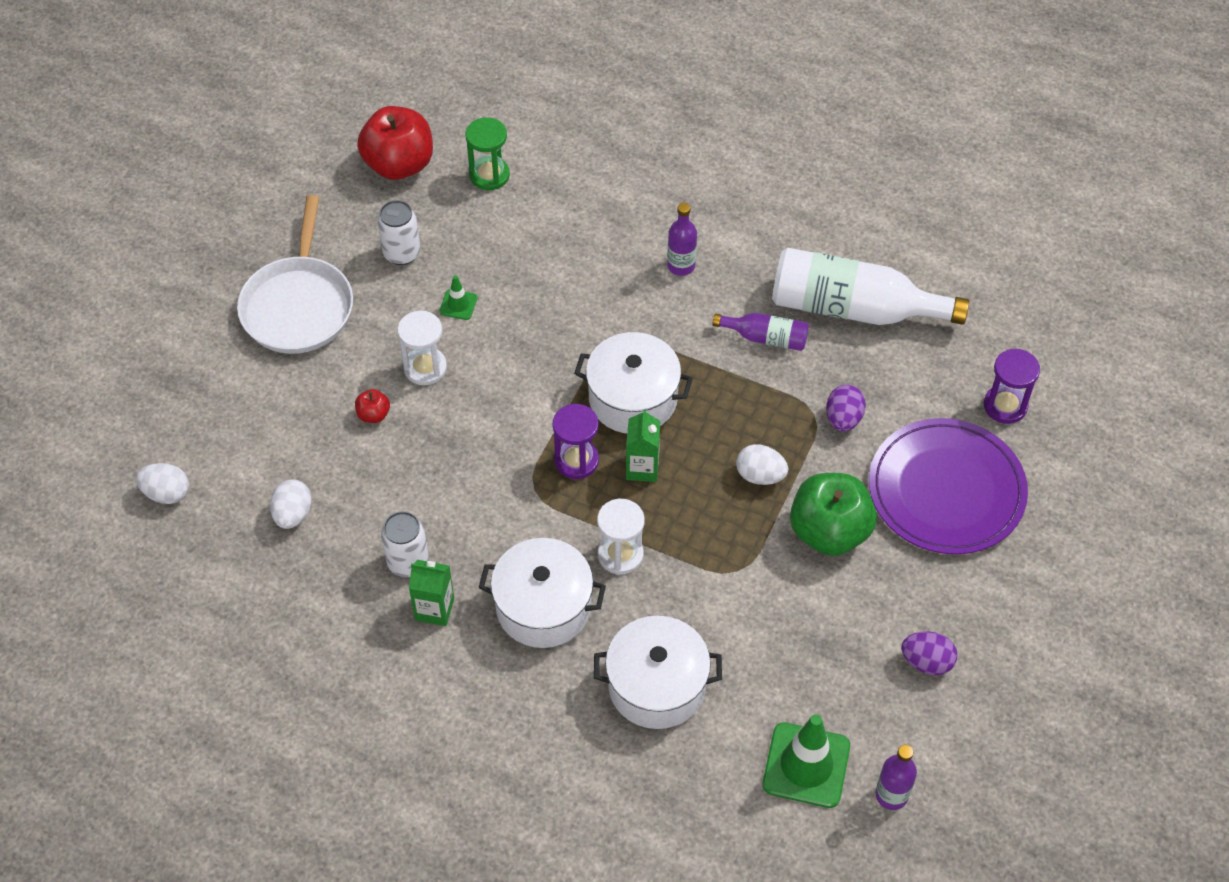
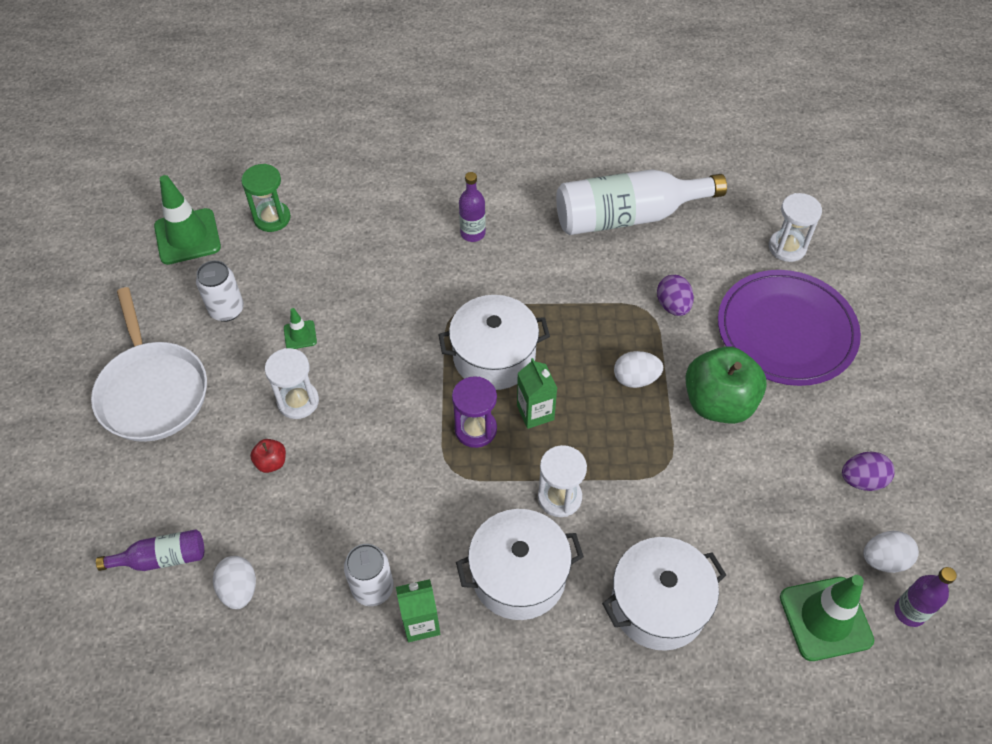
camera: 25 degrees left, 0 degrees up
white egg [136,463,189,504] -> white egg moved to [864,531,919,573]
red apple [357,106,433,180] -> green traffic cone [154,175,221,265]
purple bottle [713,313,809,351] -> purple bottle moved to [96,529,204,571]
purple hourglass [984,349,1040,424] -> white hourglass [769,193,822,262]

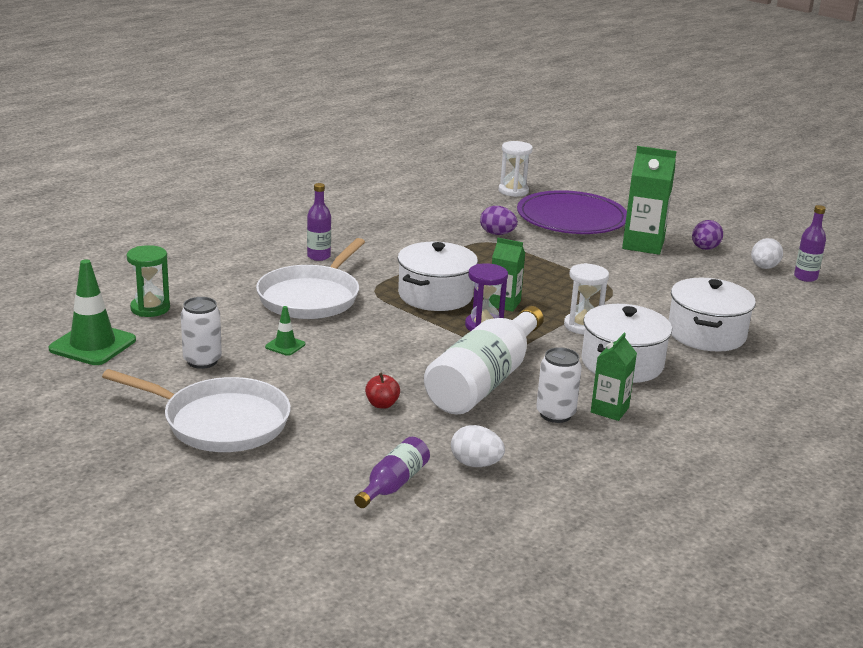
camera: 50 degrees left, 30 degrees down
white hourglass [265,348,319,419] -> none
white bottle [556,169,727,235] -> white bottle moved to [424,306,544,415]
white egg [614,351,663,388] -> none
green apple [685,346,767,424] -> none
green traffic cone [780,575,874,661] -> none
none -> white pan [256,238,365,319]
none -> green carton [622,146,676,255]

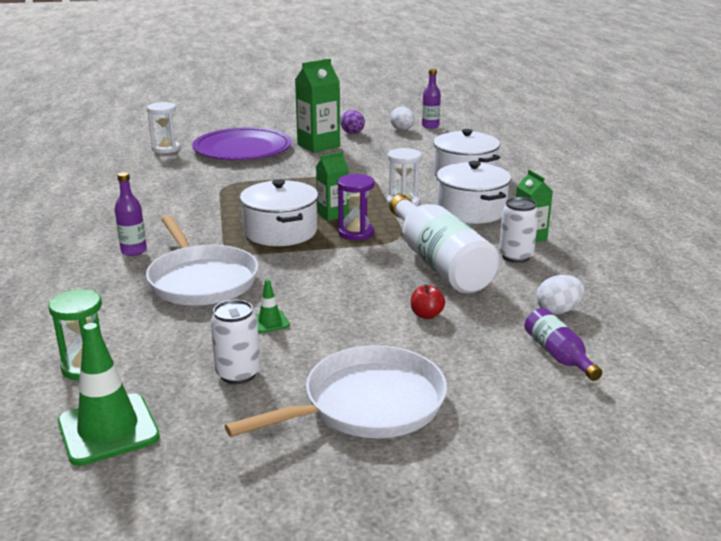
camera: 50 degrees left, 0 degrees up
purple egg [480,206,518,235] -> none

